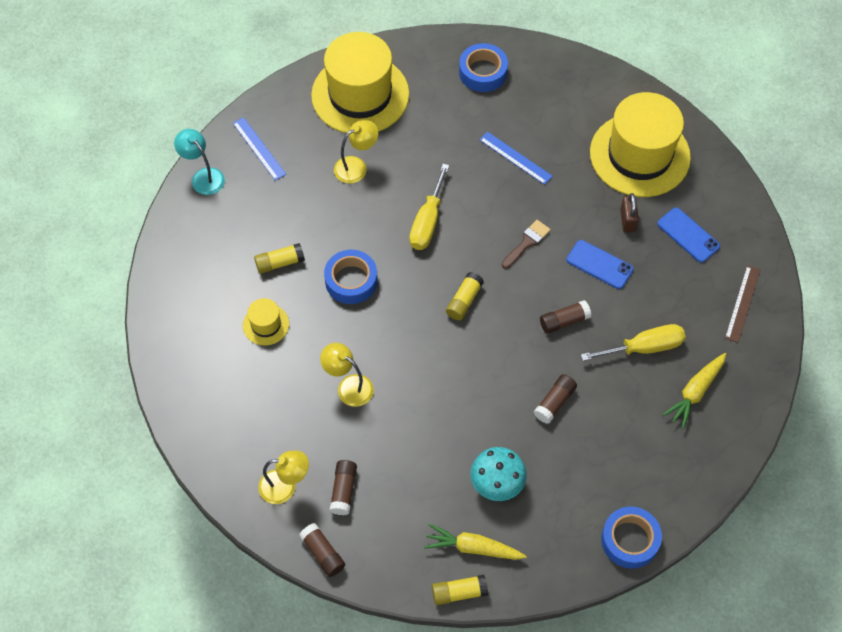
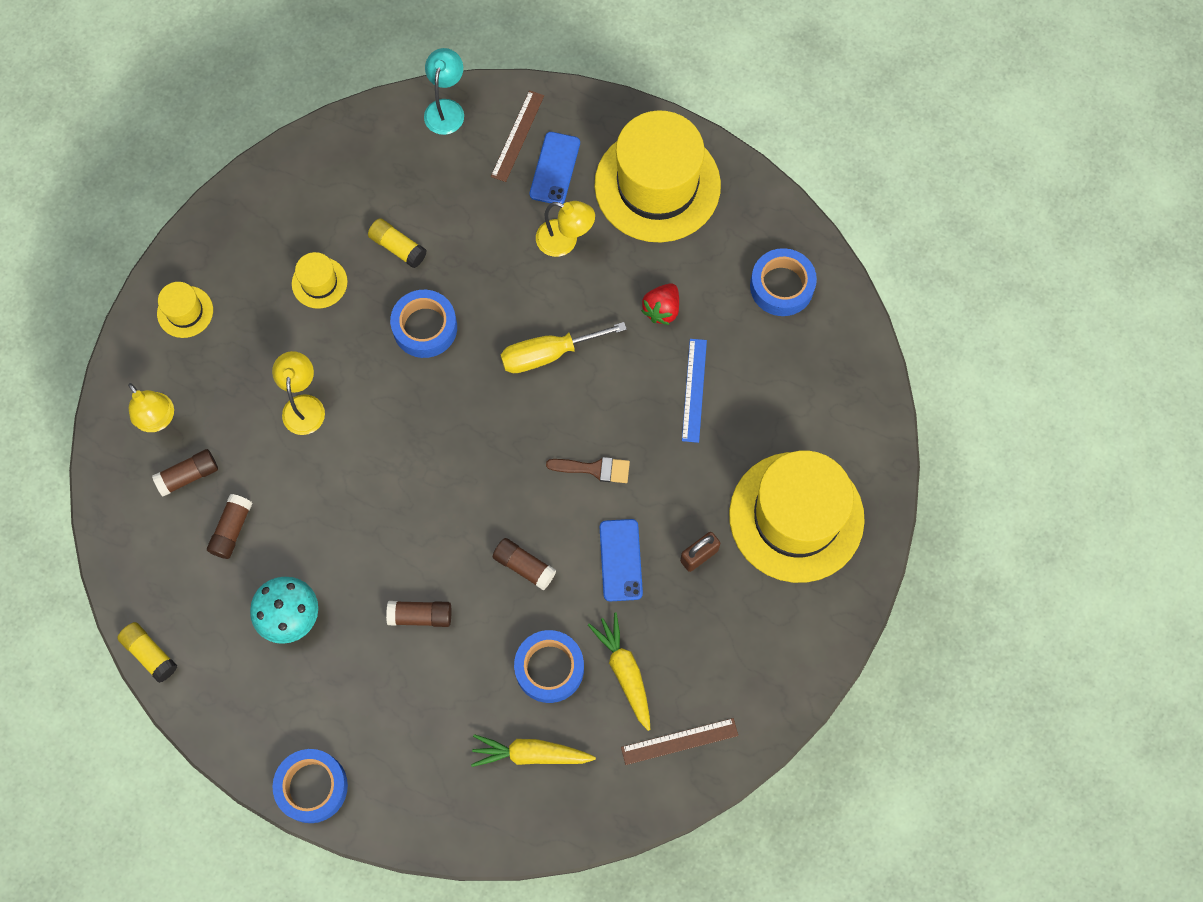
camera: 55 degrees right, 10 degrees up
blue ruler [233,117,286,181] -> brown ruler [491,90,544,182]
brown glue stick [299,523,345,577] -> brown glue stick moved to [207,494,252,559]
yellow carrot [424,523,527,560] -> yellow carrot moved to [588,612,650,731]
yellow glue stick [446,272,484,320] -> none
yellow screwdriver [581,324,686,361] -> blue tape [514,630,584,703]
blue phone [657,207,720,263] -> blue phone moved to [530,132,580,204]
none -> yellow hat [157,282,213,338]
none -> red strawberry [641,283,679,325]

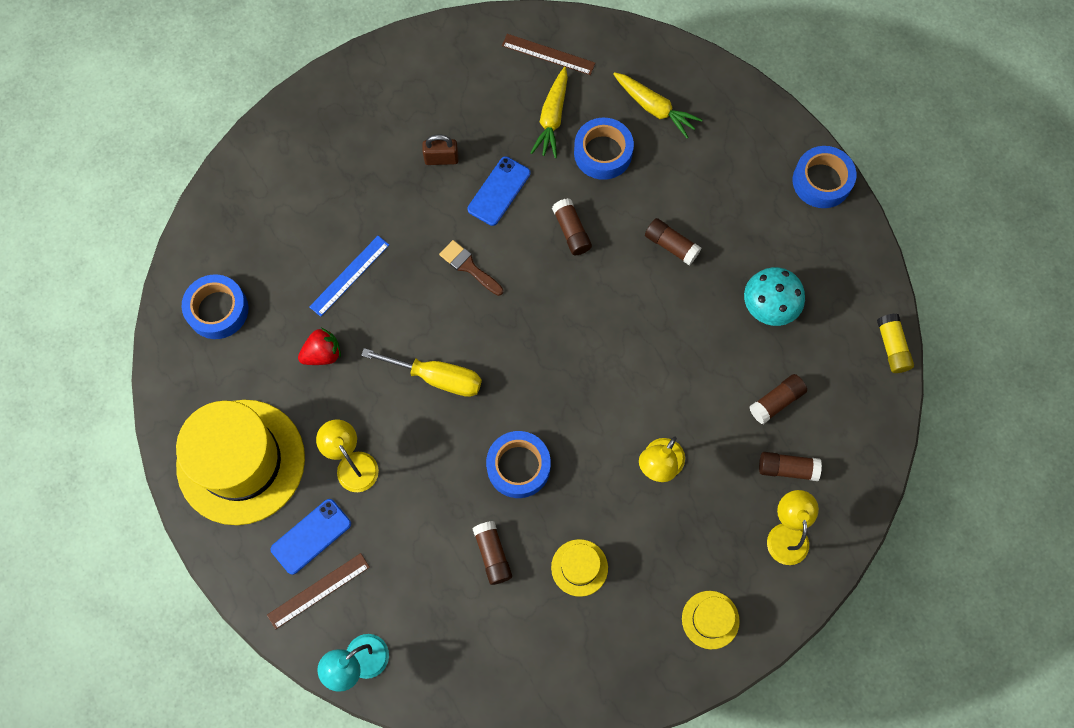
camera: 145 degrees left, 0 degrees up
yellow glue stick [368,218,427,268] -> brown glue stick [473,521,512,585]
yellow hat [729,450,865,583] -> none

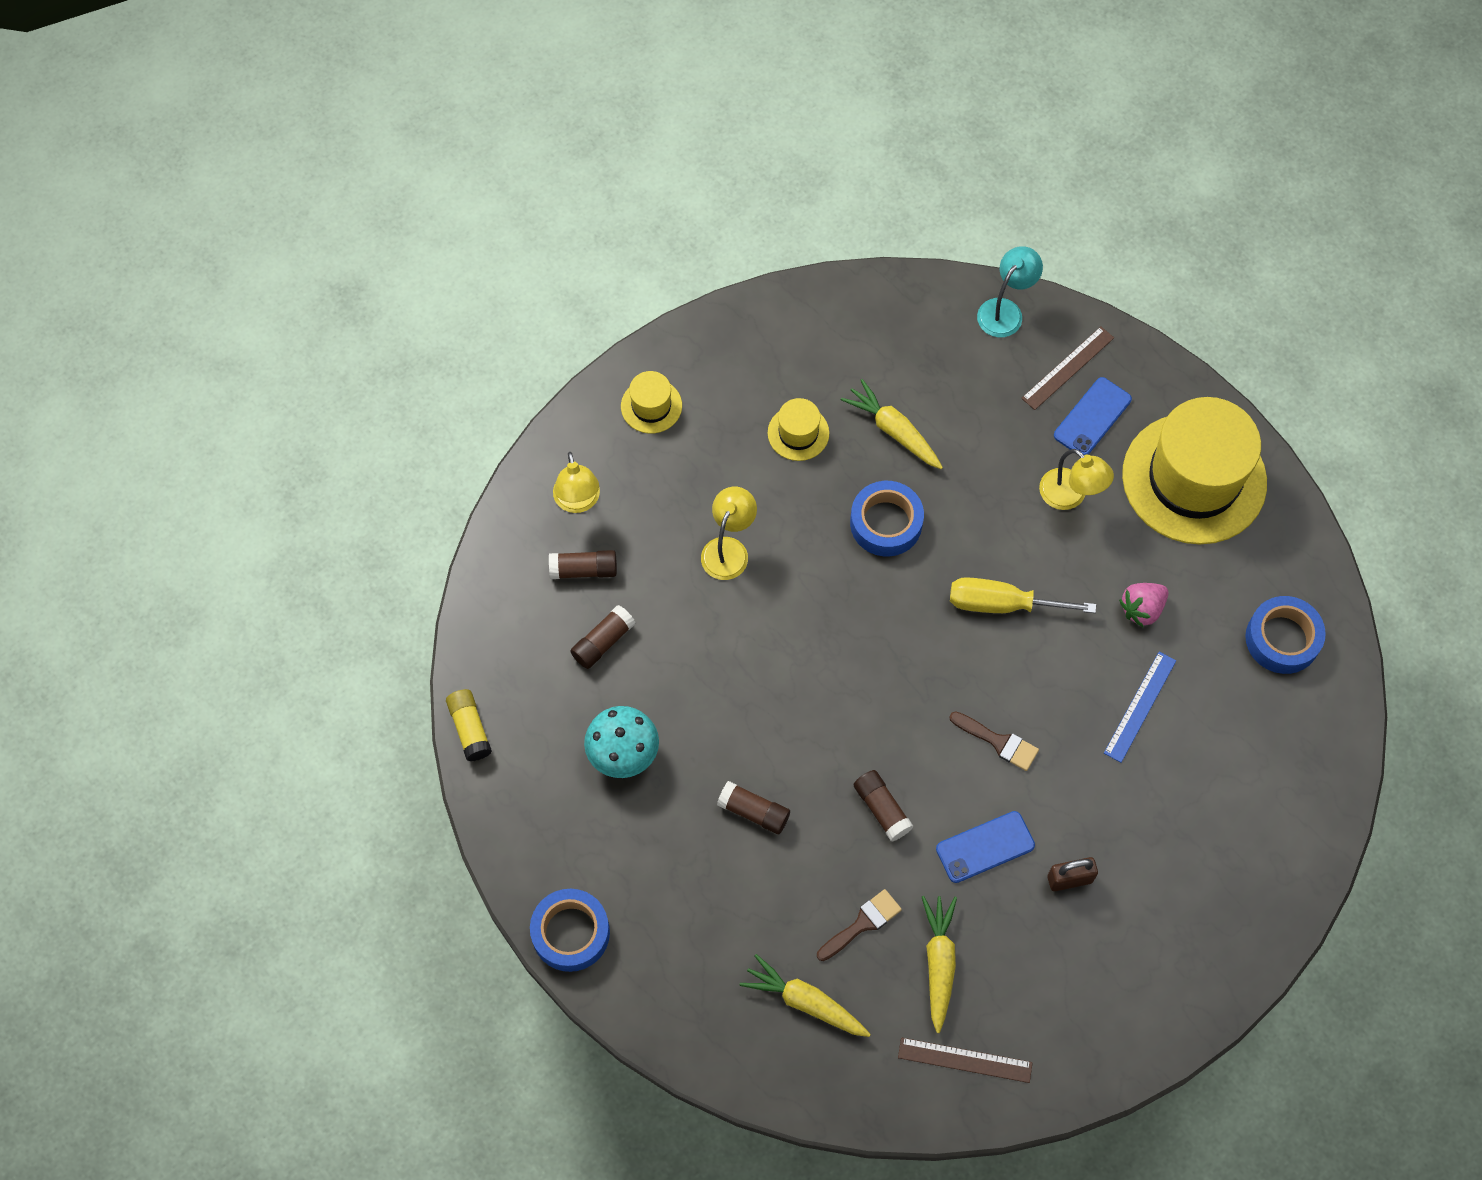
camera: 170 degrees right, 5 degrees down
red strawberry [298,328,341,365] -> pink strawberry [1119,583,1168,627]
blue phone [467,156,530,226] -> blue phone turned 45 degrees clockwise [936,811,1035,883]
brown glue stick [473,521,512,585] -> yellow carrot [841,379,943,469]
blue tape [574,118,634,180] -> brown brush [817,889,902,961]

